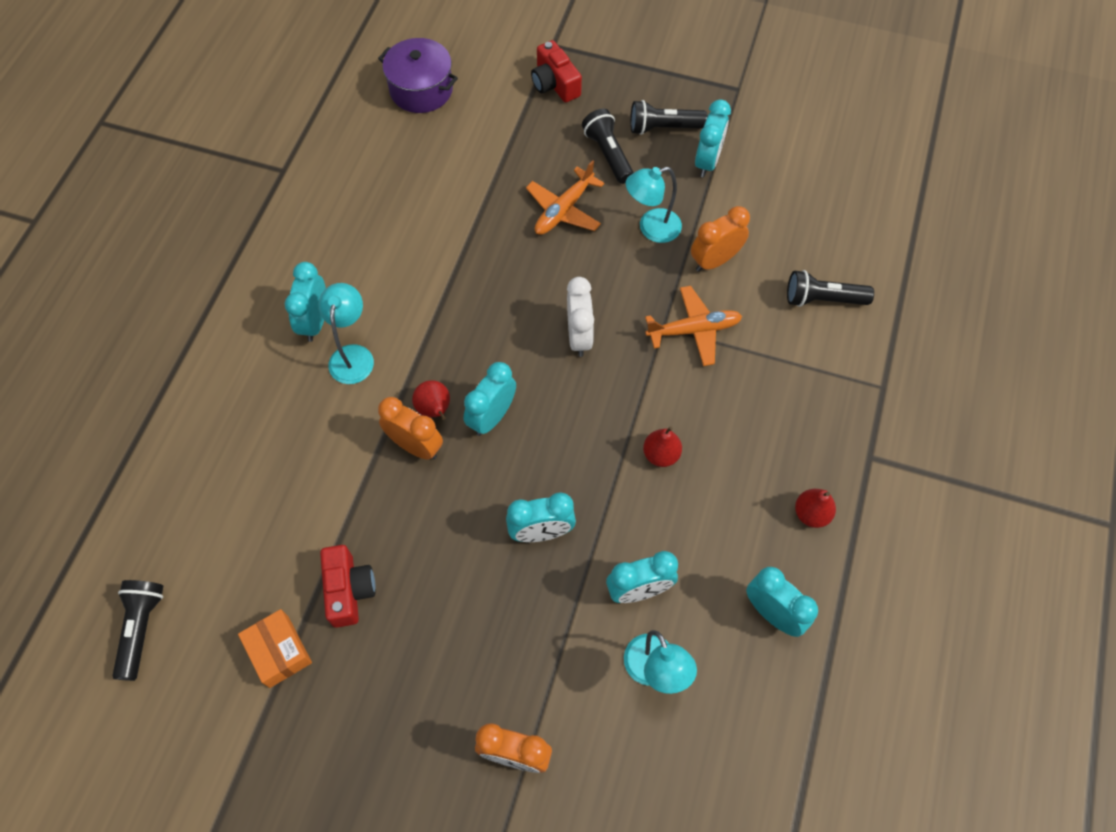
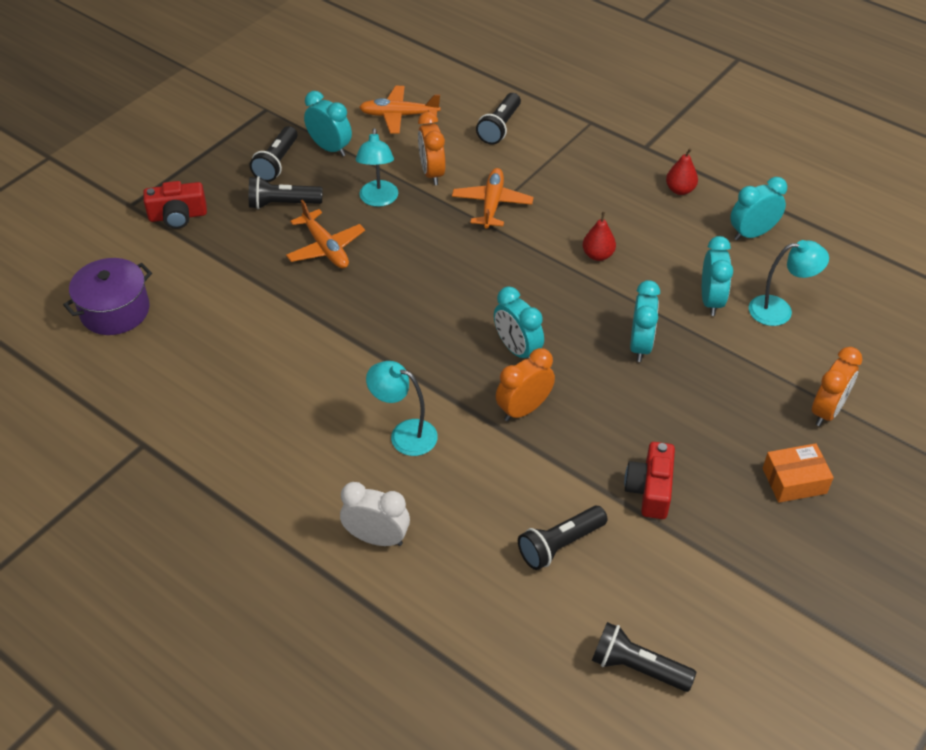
camera: 70 degrees left, 15 degrees down
orange box [238,609,312,688] -> orange box moved to [763,443,834,503]
turquoise clock [285,262,326,342] -> none
red camera [320,545,376,628] -> red camera turned 90 degrees counterclockwise [624,442,675,519]
red pear [412,380,450,420] -> none
white clock [567,277,594,357] -> white clock moved to [340,482,410,546]
none -> orange plane [359,86,441,134]
none -> black flashlight [518,506,608,570]

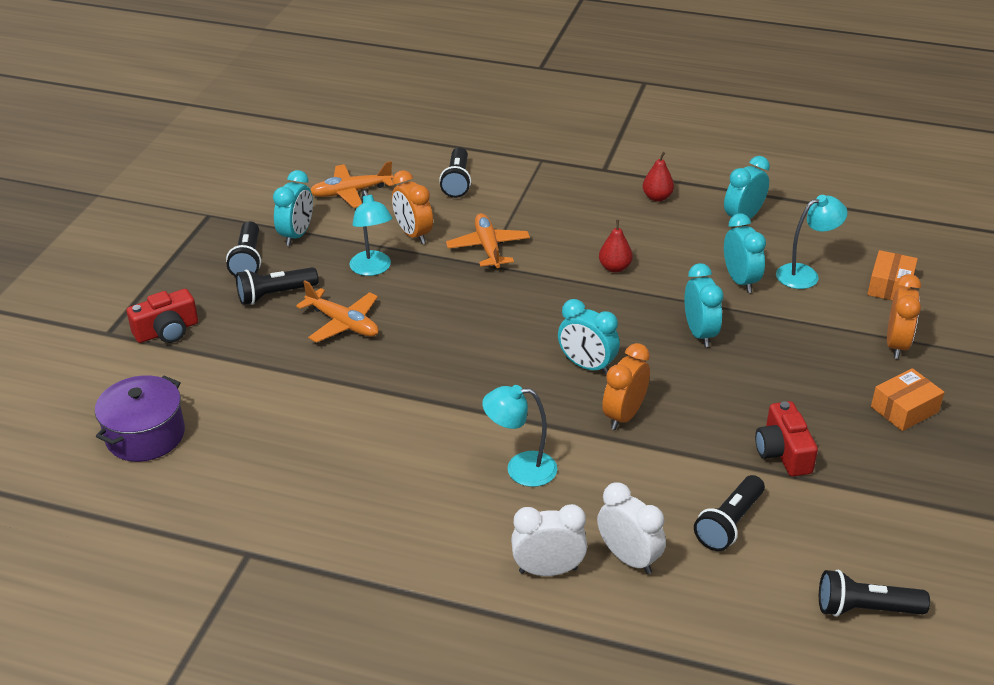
camera: 20 degrees left, 10 degrees down
turquoise clock [304,91,352,156] -> turquoise clock turned 90 degrees clockwise [273,170,313,246]
none -> white clock [597,482,666,574]
none -> orange box [867,250,918,301]

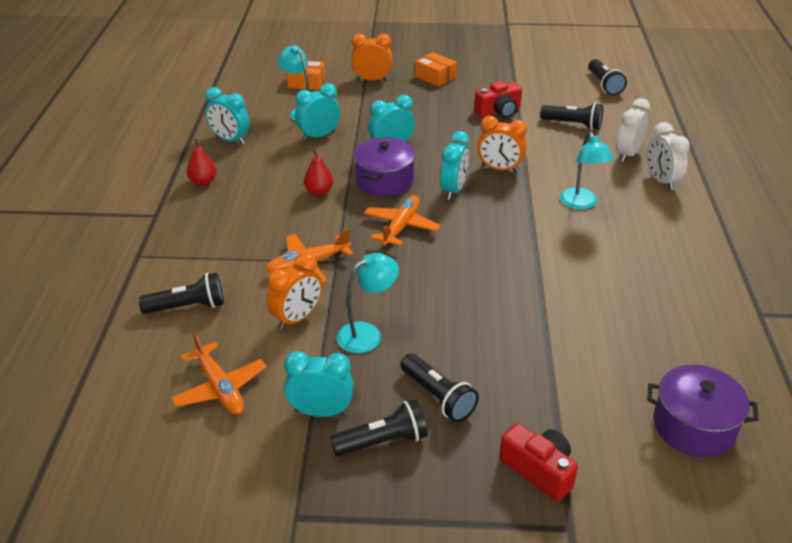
camera: 105 degrees left, 0 degrees up
orange plane [296,280,379,342] -> orange plane moved to [364,195,441,246]
none -> purple pot [353,137,416,196]

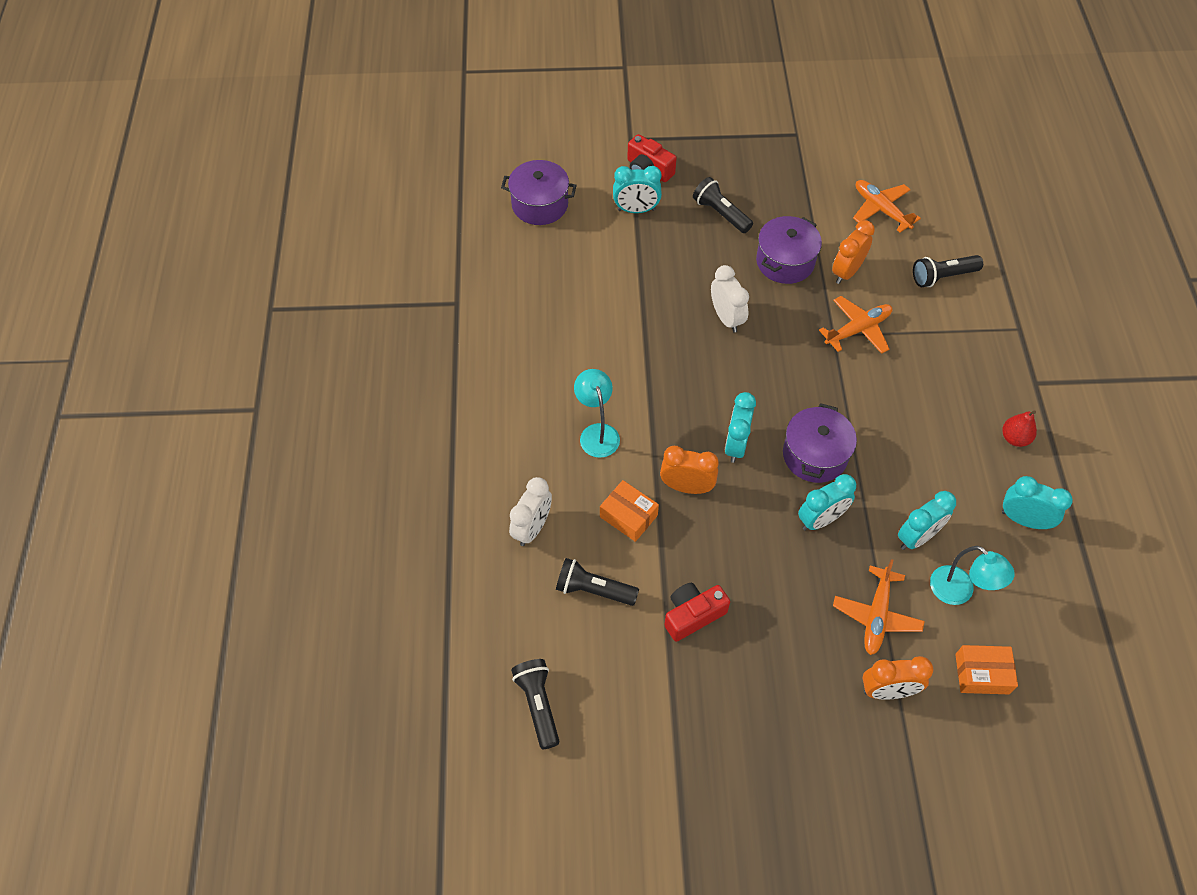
camera: 175 degrees right, 20 degrees up
turquoise clock [284,351,354,417] -> turquoise clock moved to [613,166,662,213]
red pear [304,149,333,196] -> none
black flashlight [330,399,428,457] -> none
turquoise lamp [337,253,399,353] -> purple pot [756,216,822,284]
orange plane [364,195,441,246] -> orange plane moved to [833,559,925,655]
orange box [415,52,457,87] -> orange box moved to [600,480,659,542]
white clock [647,122,690,190] -> white clock moved to [711,265,749,333]

